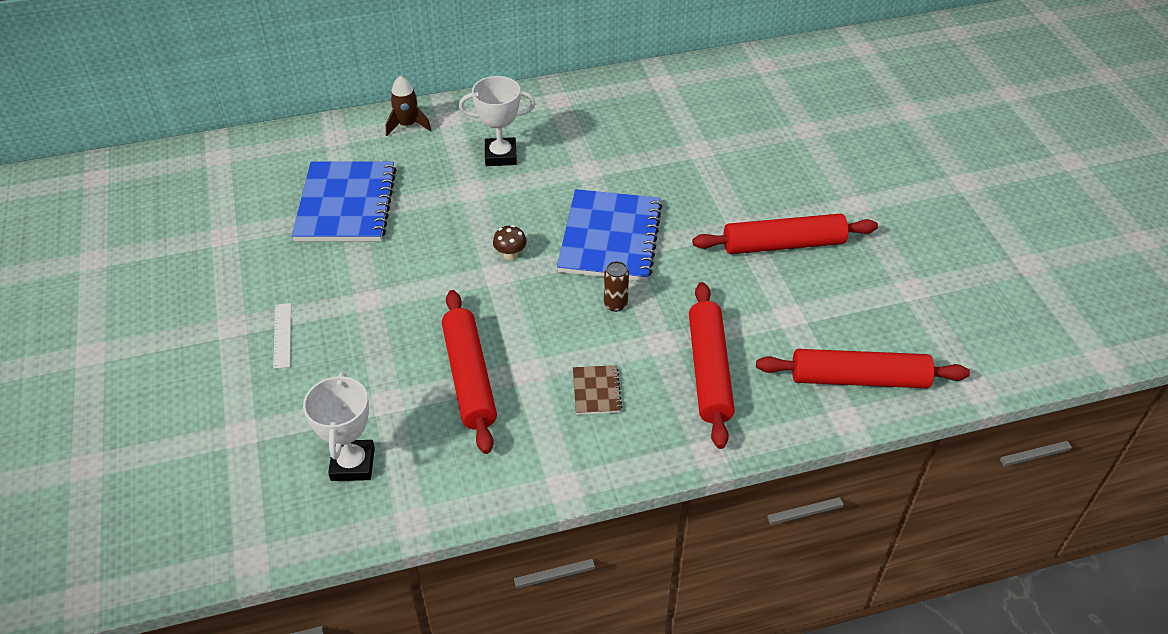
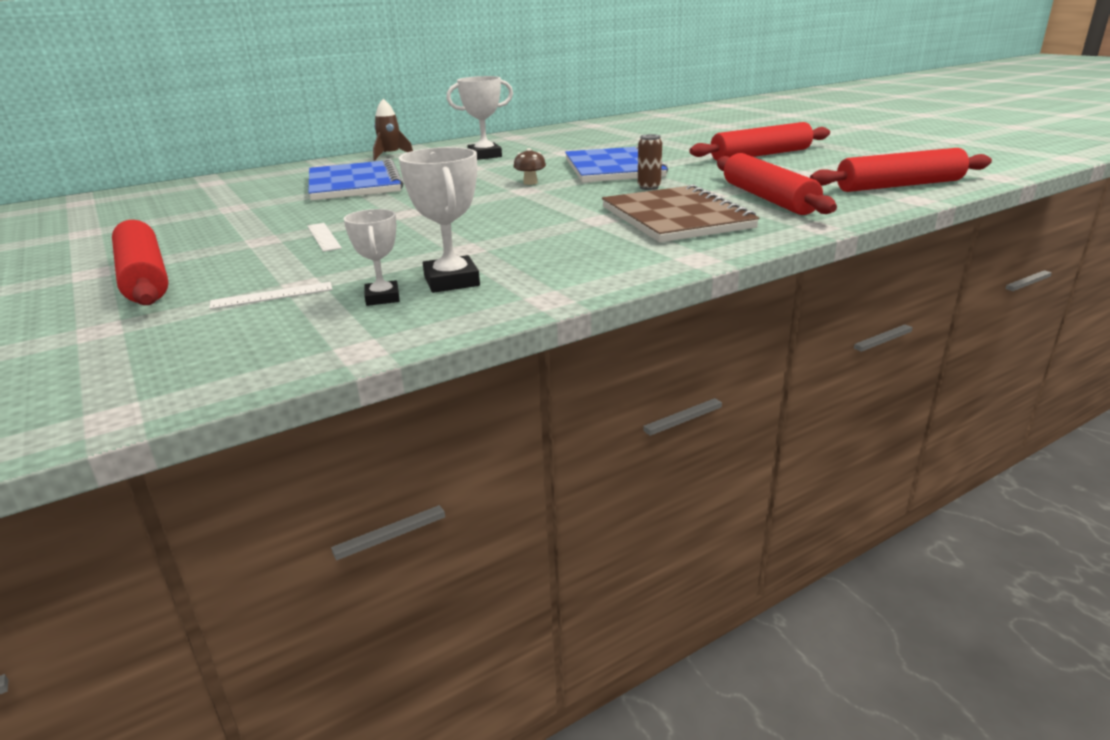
camera: 15 degrees left, 20 degrees down
red rolling pin [442,290,497,454] -> red rolling pin moved to [112,220,168,305]
brown notebook [573,365,622,415] -> brown notebook [602,184,760,242], size x2.25
none -> white ruler [209,282,333,309]
none -> white trophy [344,209,400,306]

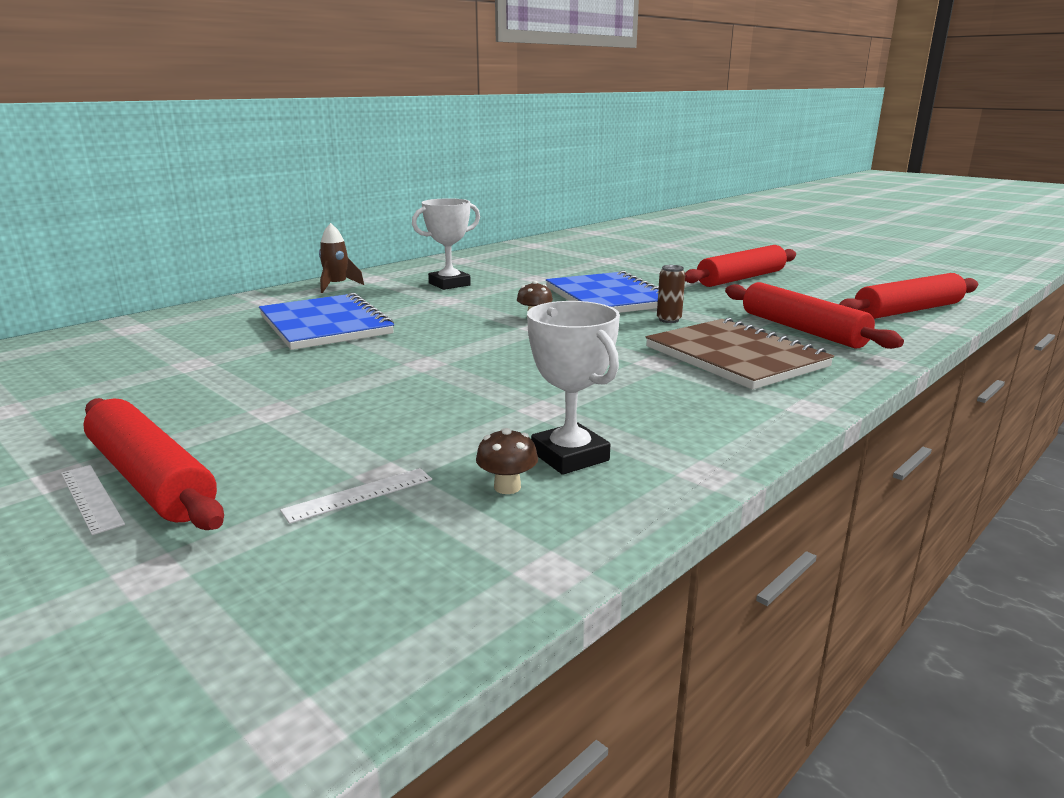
camera: 15 degrees left, 5 degrees down
white ruler [307,223,342,252] -> white ruler moved to [61,465,125,535]
white trophy [344,209,400,306] -> brown mushroom [476,428,538,494]

